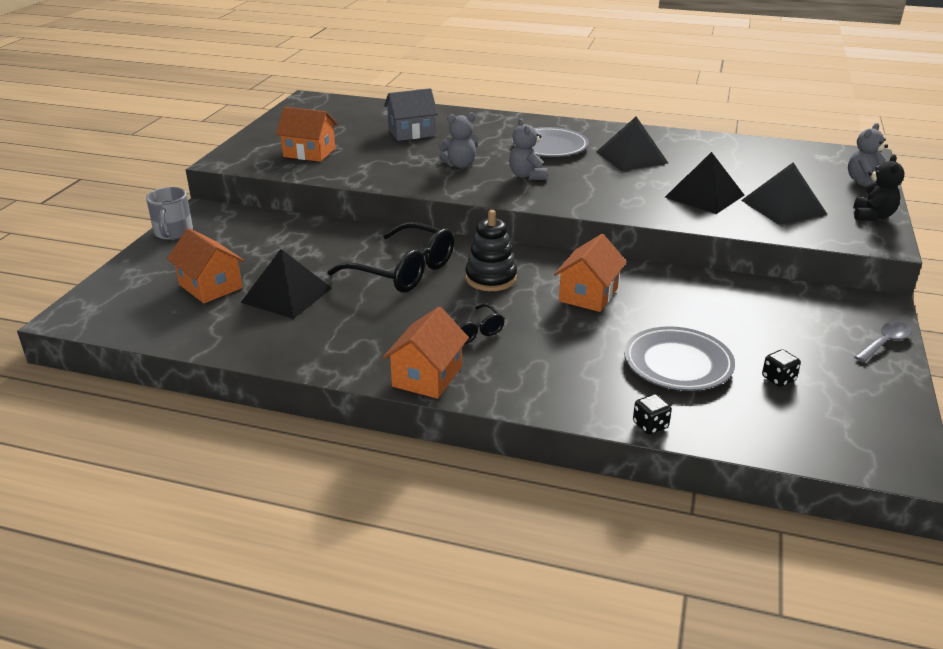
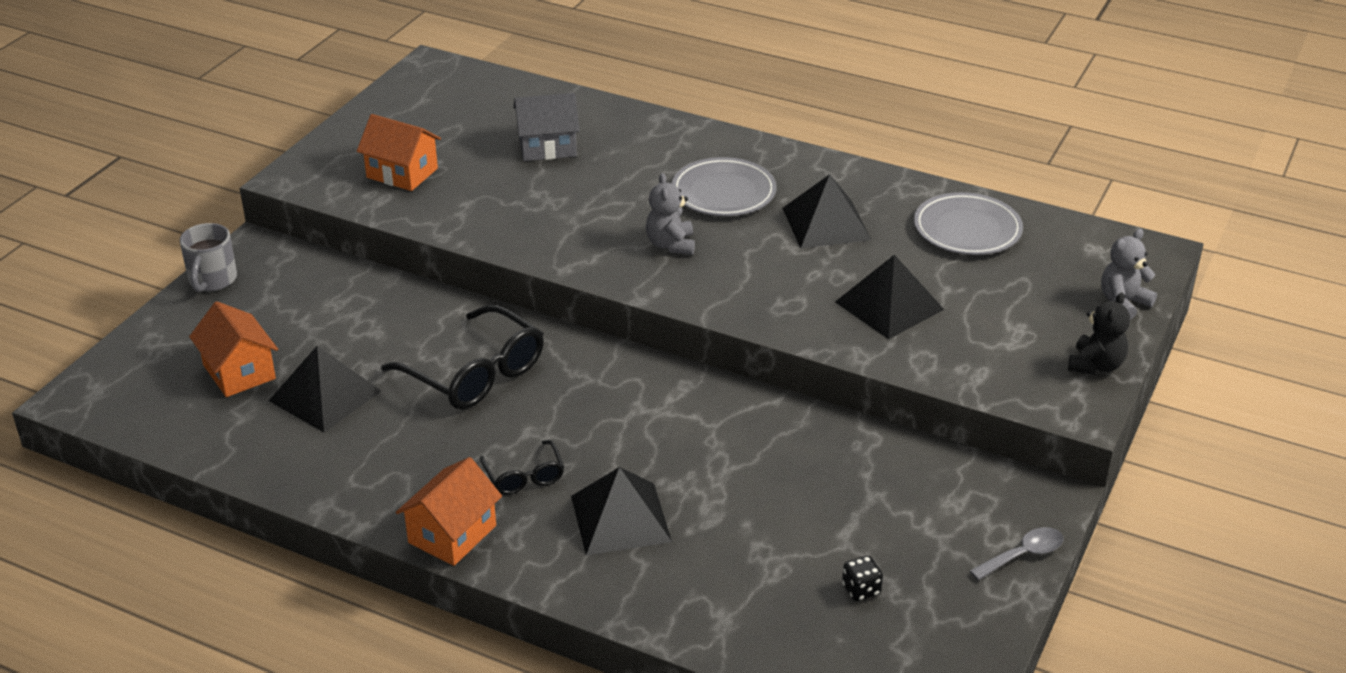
camera: 10 degrees right, 5 degrees up
grey teddy bear [438,112,479,168] -> none
black stacking toy [465,210,517,291] -> none
orange house [554,234,627,312] -> none
grey plate [624,326,735,391] -> grey plate moved to [914,192,1023,255]
black dice [633,394,672,434] -> none
black pyramid [741,163,827,225] -> black pyramid moved to [571,467,672,555]

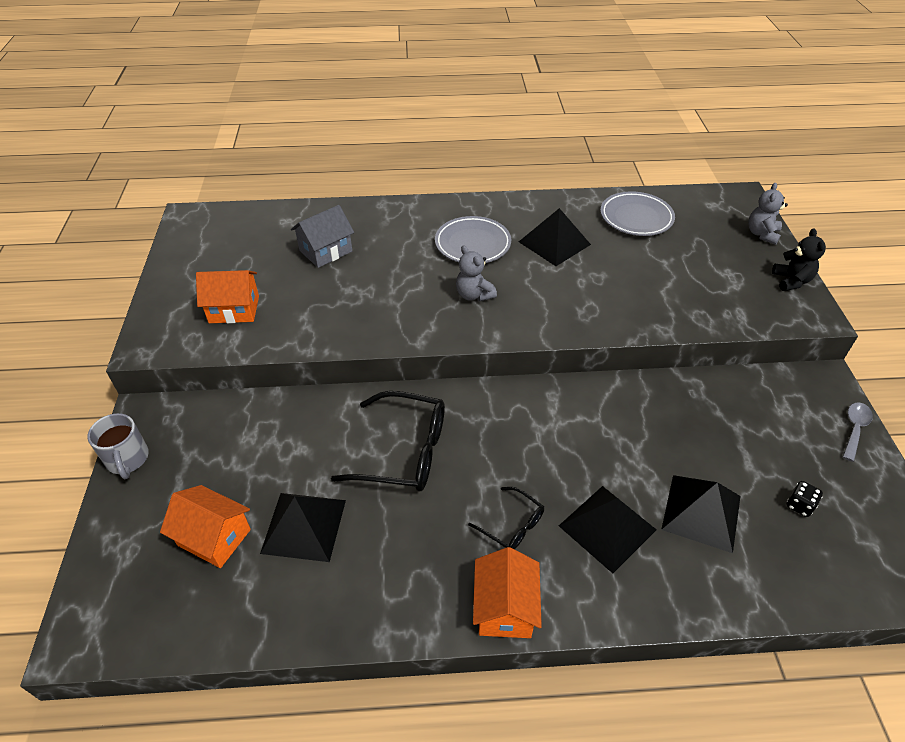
camera: 30 degrees left, 10 degrees up
black pyramid [835,254,945,339] -> black pyramid moved to [661,475,741,553]

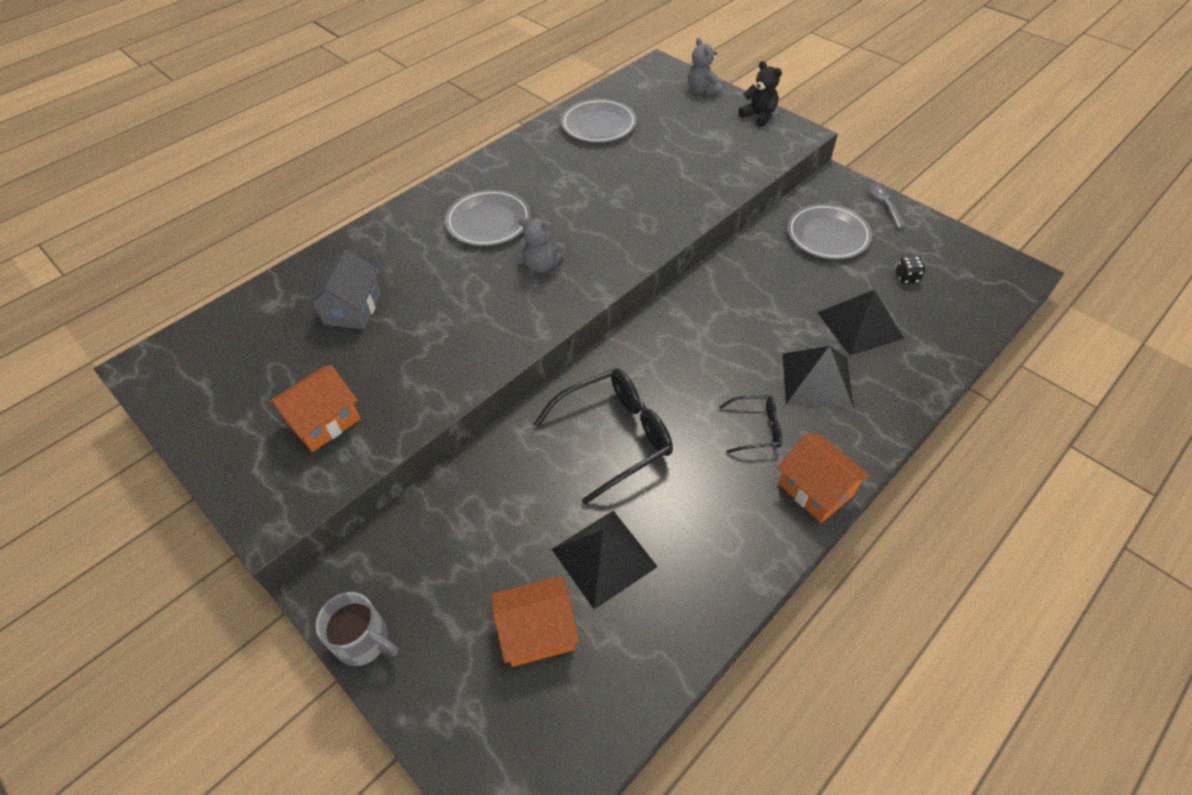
camera: 40 degrees left, 5 degrees up
black pyramid [519,208,591,266] -> none
none -> grey plate [787,204,872,260]

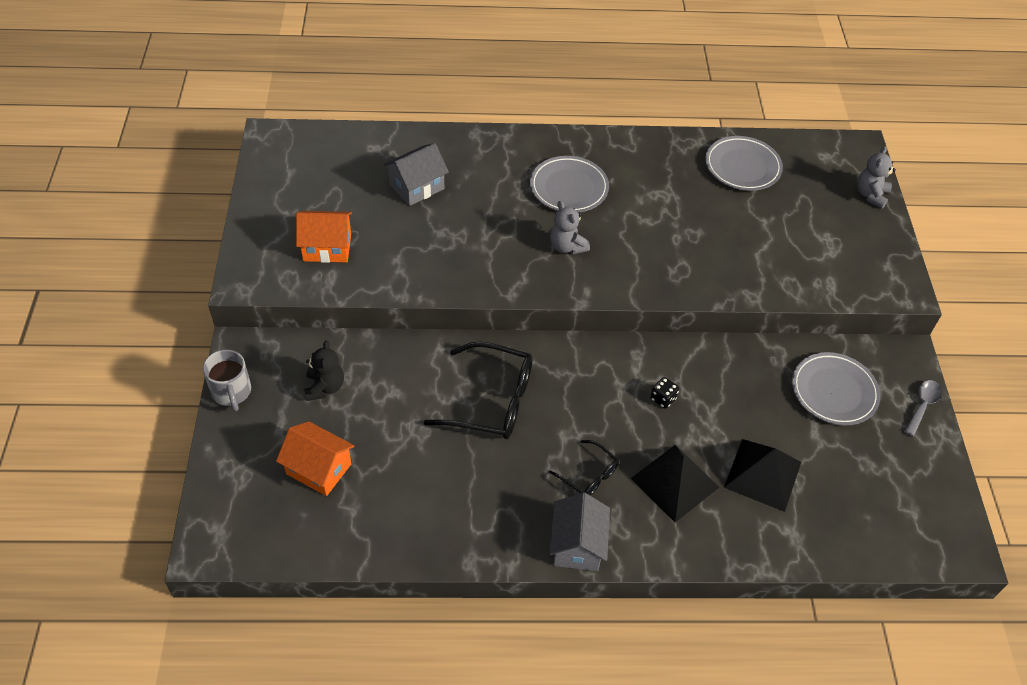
camera: 40 degrees right, 0 degrees up
black pyramid [552,511,658,609] -> none
black teddy bear [738,61,782,127] -> black teddy bear moved to [304,340,344,401]
orange house [778,434,870,523] -> grey house [549,492,610,571]
black dice [896,256,925,284] -> black dice moved to [650,377,679,409]

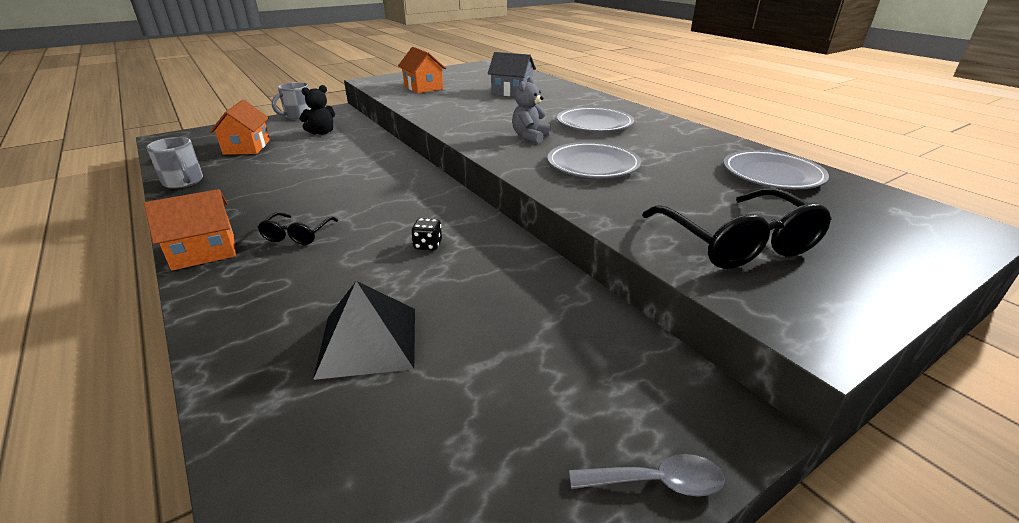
camera: 60 degrees right, 20 degrees down
black glasses [424,342,533,439] -> black glasses moved to [642,188,832,269]
grey house [549,492,610,571] -> orange house [144,189,236,271]
black pyramid [631,445,719,522] -> none
grey plate [792,352,881,426] -> grey plate moved to [547,142,641,178]
grey teddy bear [857,146,896,209] -> none
none -> grey mug [146,137,203,189]

